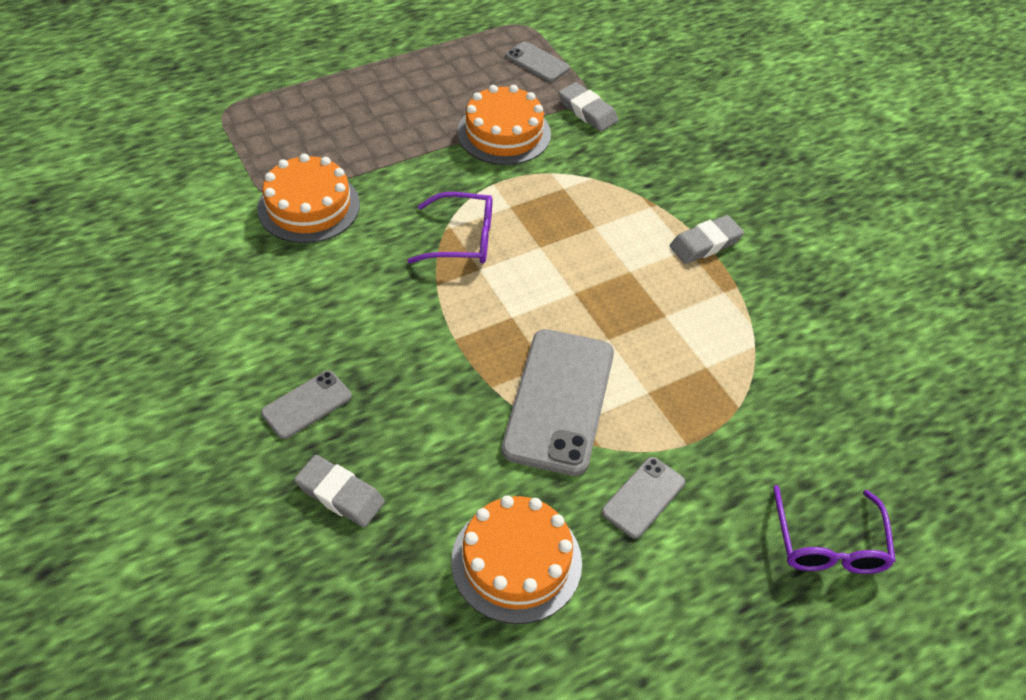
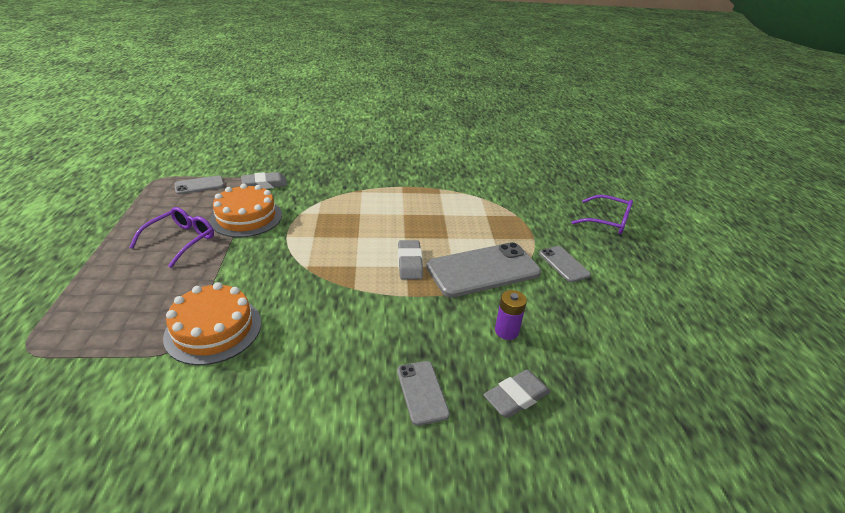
camera: 65 degrees left, 15 degrees down
purple glasses [408,192,492,264] -> purple glasses moved to [129,207,214,268]
orange cake [451,495,582,624] -> none
grey phone [502,329,614,476] -> grey phone turned 60 degrees counterclockwise [426,242,541,298]
grey eraser [670,215,744,264] -> grey eraser moved to [398,240,423,279]
none -> purple battery [495,290,527,340]

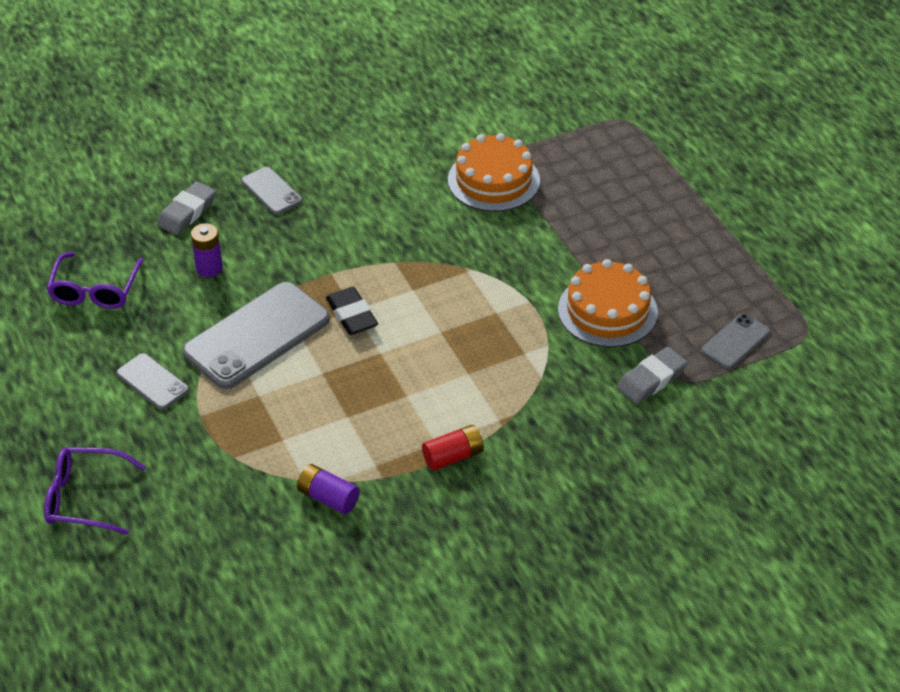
camera: 160 degrees right, 10 degrees up
purple glasses [129,207,214,268] -> purple glasses moved to [46,252,144,309]
grey eraser [398,240,423,279] -> black eraser [326,287,378,335]
none -> purple battery [297,464,360,514]
none -> red battery [422,425,484,471]

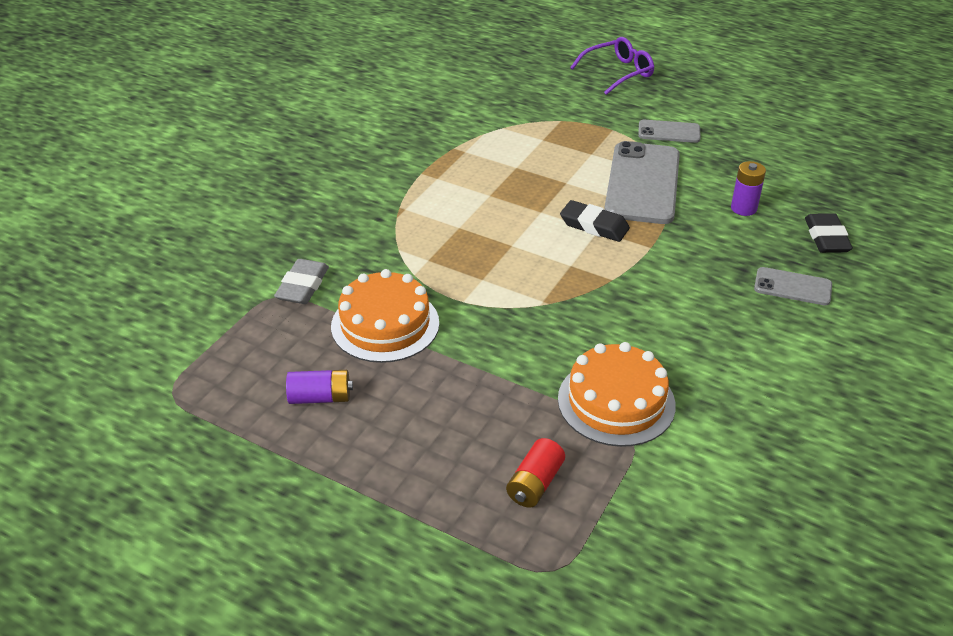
camera: 145 degrees right, 5 degrees down
purple glasses [46,252,144,309] -> none
grey eraser [157,181,216,235] -> black eraser [805,213,853,253]
purple battery [297,464,360,514] -> purple battery moved to [286,370,353,404]
red battery [422,425,484,471] -> red battery moved to [506,438,565,508]
grey phone [701,313,770,369] -> none

